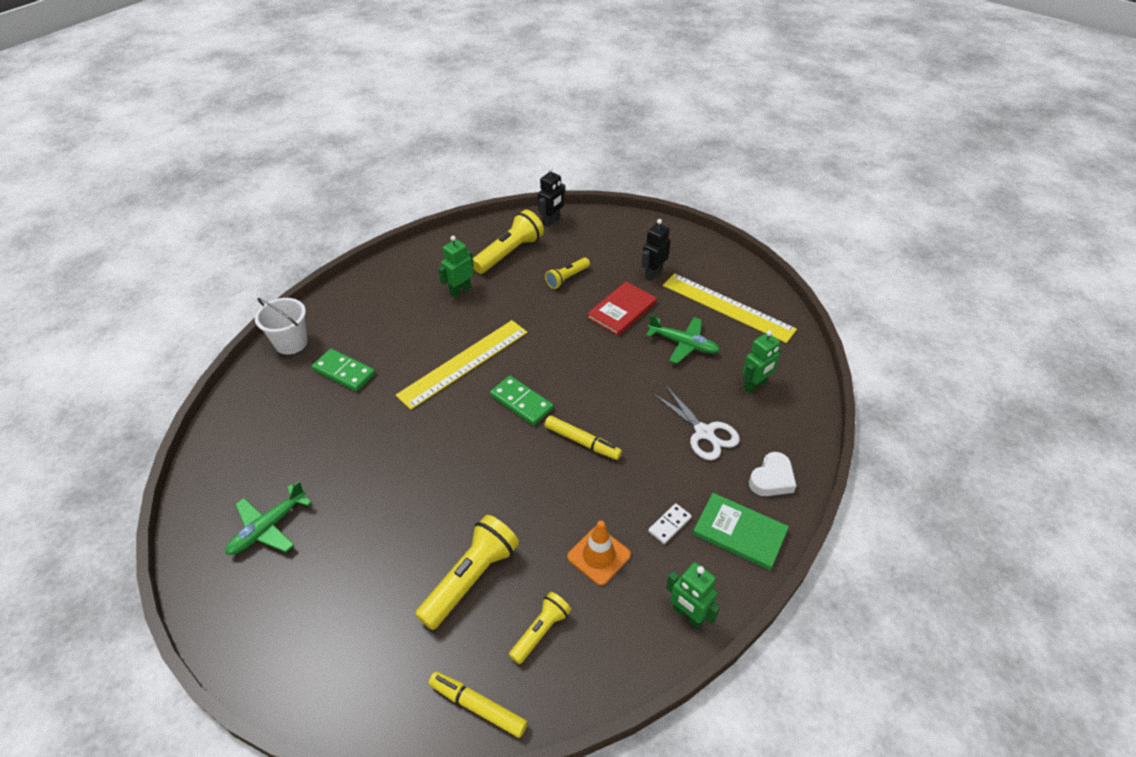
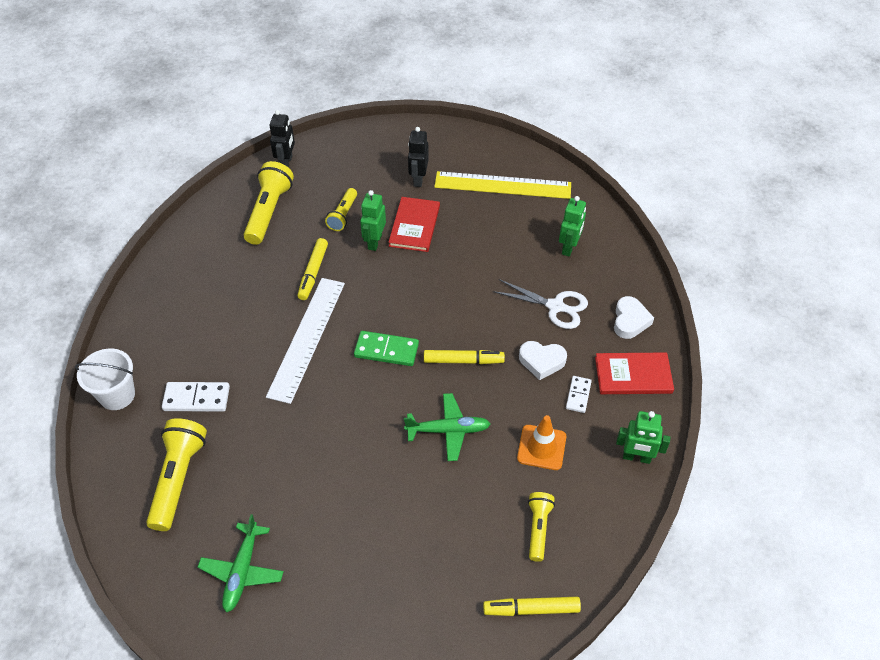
camera: 30 degrees left, 5 degrees up
green domino [312,349,375,391] -> white domino [162,382,230,412]
yellow ruler [396,320,528,410] -> white ruler [266,278,345,404]
yellow flashlight [415,515,519,630] -> yellow flashlight moved to [146,418,207,531]
green robot [438,236,474,298] -> green robot moved to [360,190,386,251]
green plane [646,315,720,364] -> green plane moved to [404,393,490,461]
green book [693,493,789,570] -> red book [595,352,674,394]
none -> yellow marker [297,238,328,300]
none -> white heart [519,341,567,380]

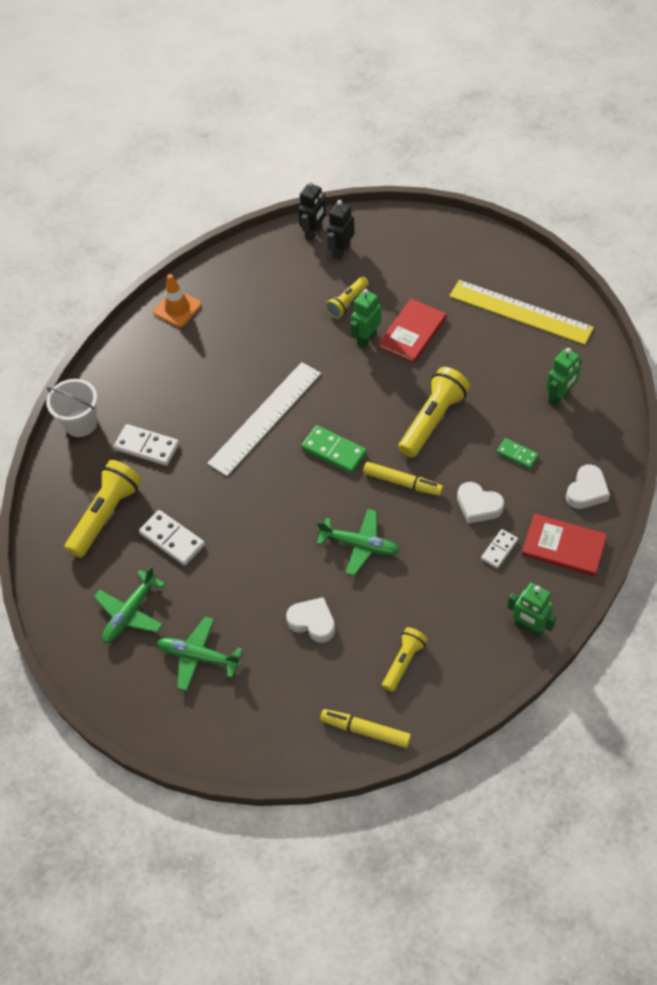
camera: 25 degrees right, 5 degrees up
yellow flashlight [244,161,294,245] -> yellow flashlight moved to [398,367,470,458]
yellow marker [297,238,328,300] -> none
black robot [408,127,429,187] -> black robot moved to [327,200,355,260]
white scissors [493,279,588,329] -> green domino [497,438,539,469]
orange traffic cone [517,415,566,470] -> orange traffic cone moved to [153,274,202,328]
none -> white domino [139,510,205,566]
none -> green plane [157,617,243,691]
none -> white heart [286,597,335,643]

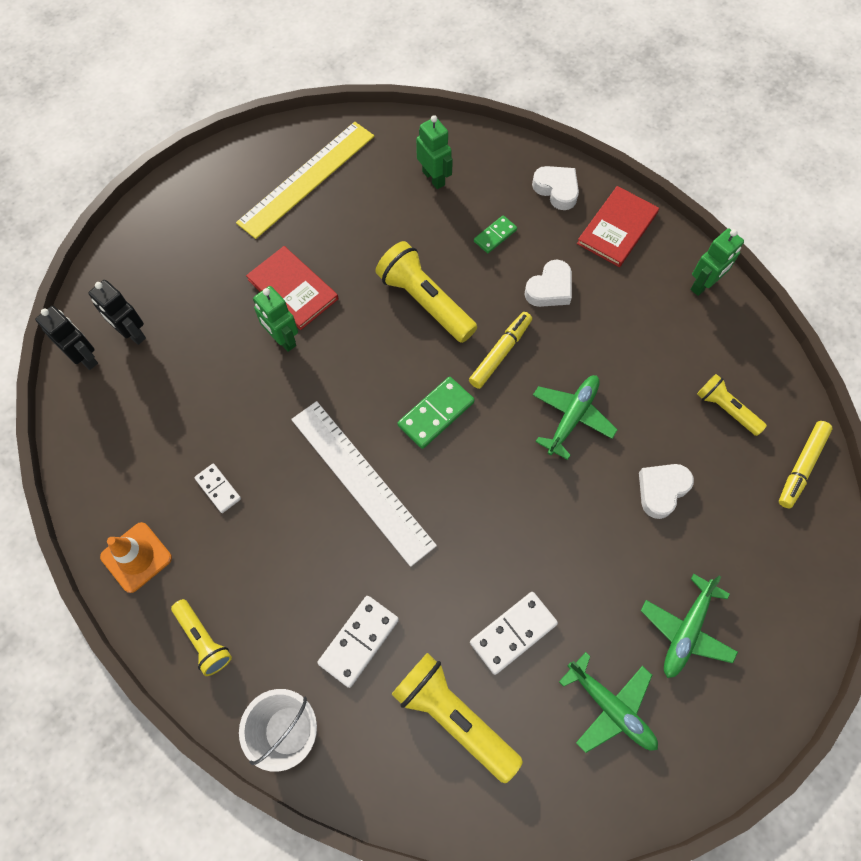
camera: 80 degrees left, 10 degrees up
yellow flashlight [325,277,369,319] -> yellow flashlight moved to [171,599,232,676]
white domino [481,529,518,568] -> white domino moved to [194,464,241,513]

